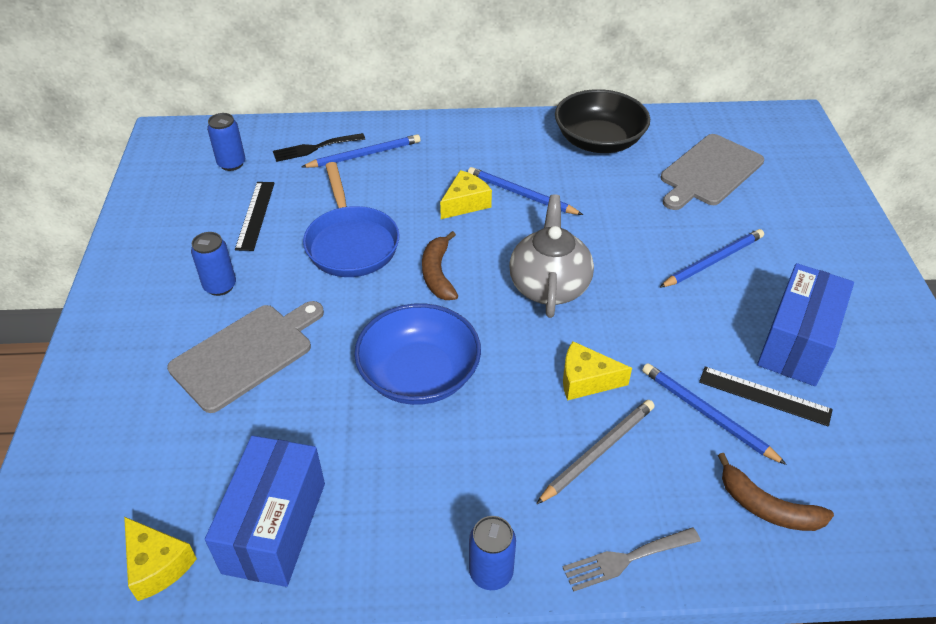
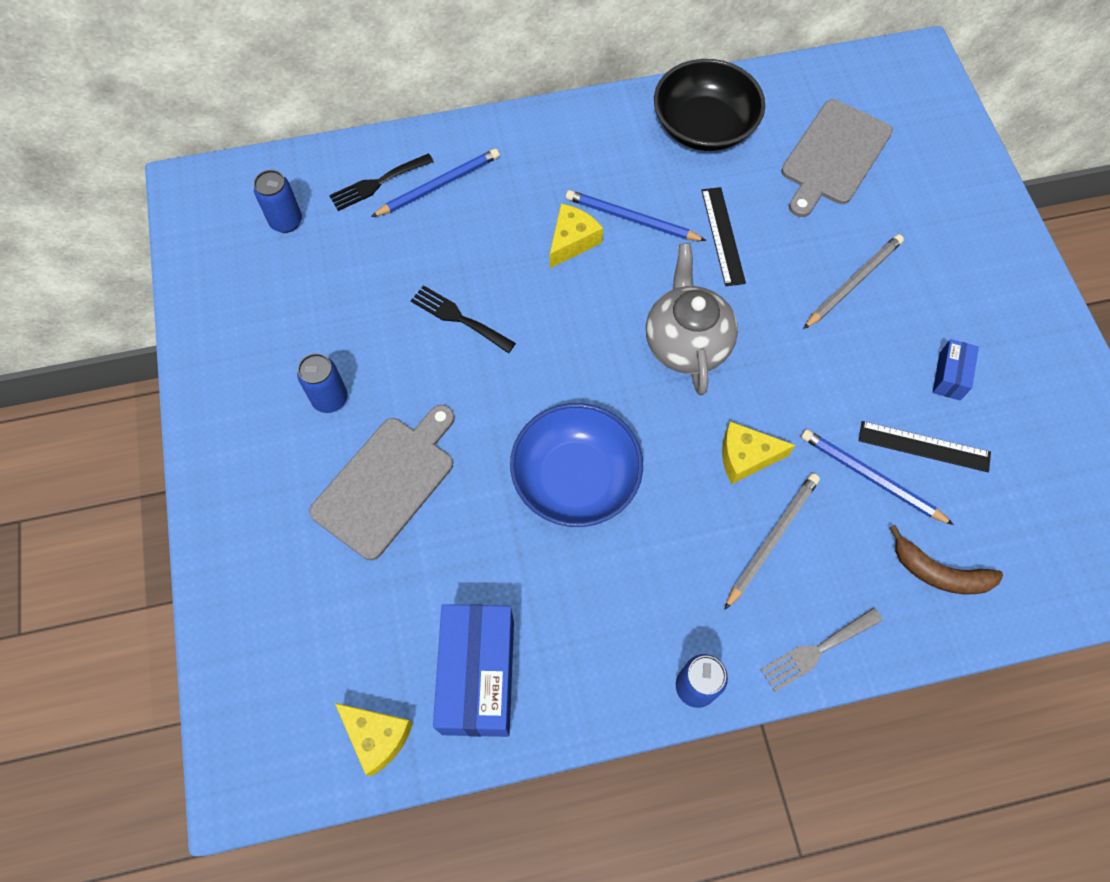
camera: 10 degrees left, 20 degrees up
black ruler [235,182,274,251] -> black ruler moved to [702,187,746,286]
blue pan [303,162,400,277] -> black fork [411,285,516,353]
brown banana [422,231,458,300] -> none
blue pencil [659,229,764,288] -> grey pencil [803,234,904,329]
blue box [757,263,854,386] -> blue box [932,339,979,401], size x0.48

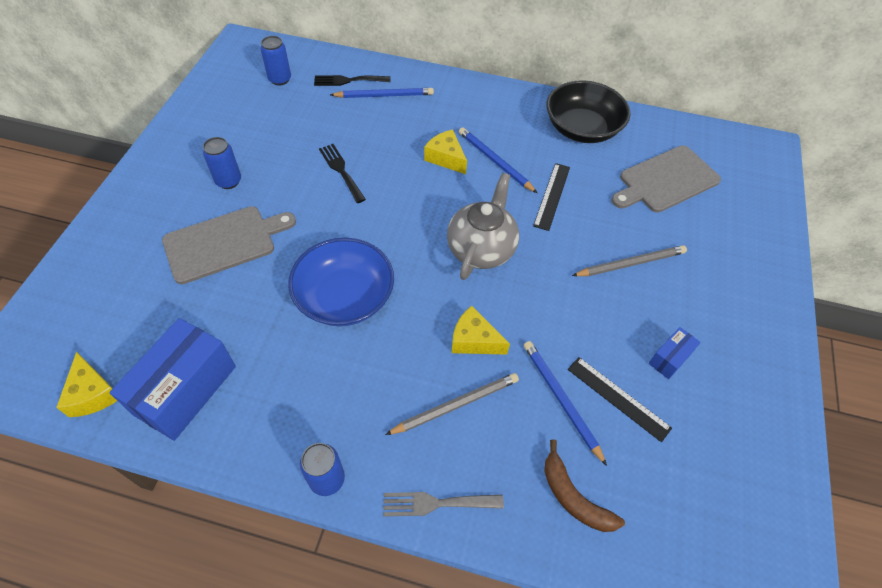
camera: 25 degrees right, 10 degrees down
yellow cheese [550,204,603,268] -> yellow cheese turned 105 degrees counterclockwise [424,130,467,174]

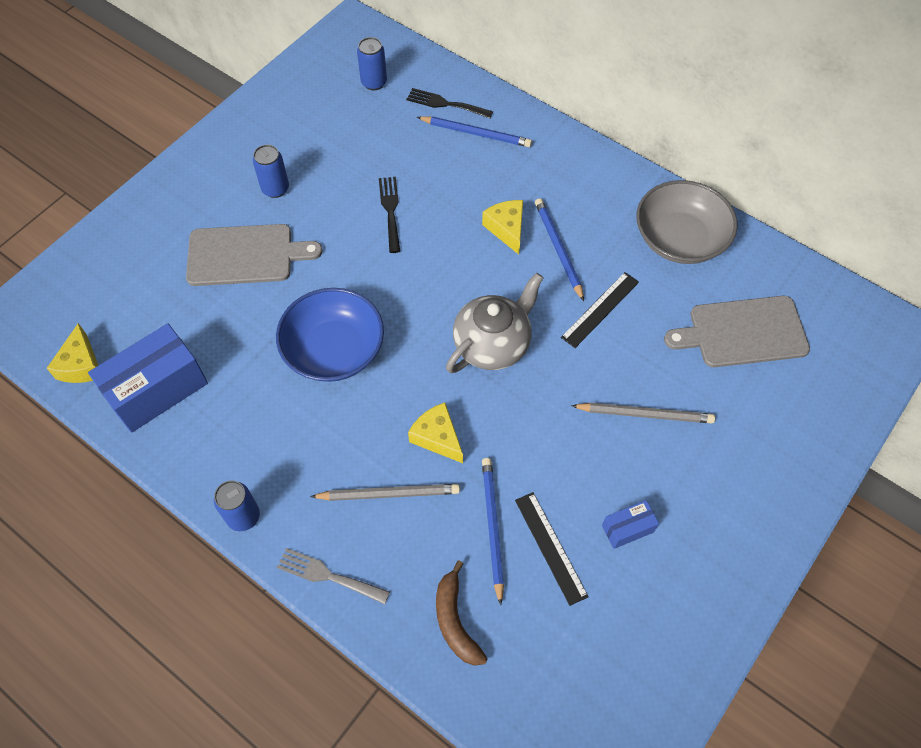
camera: 25 degrees right, 5 degrees up
black bowl [546,80,631,143] -> grey bowl [636,180,737,264]

